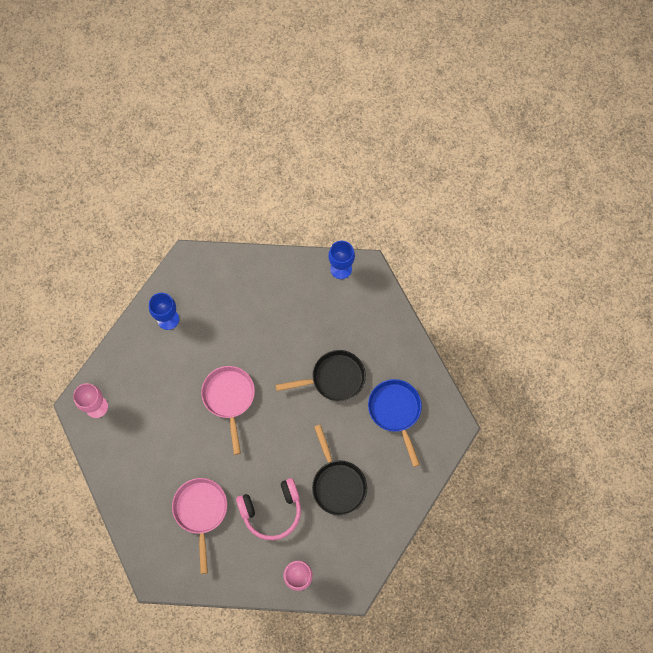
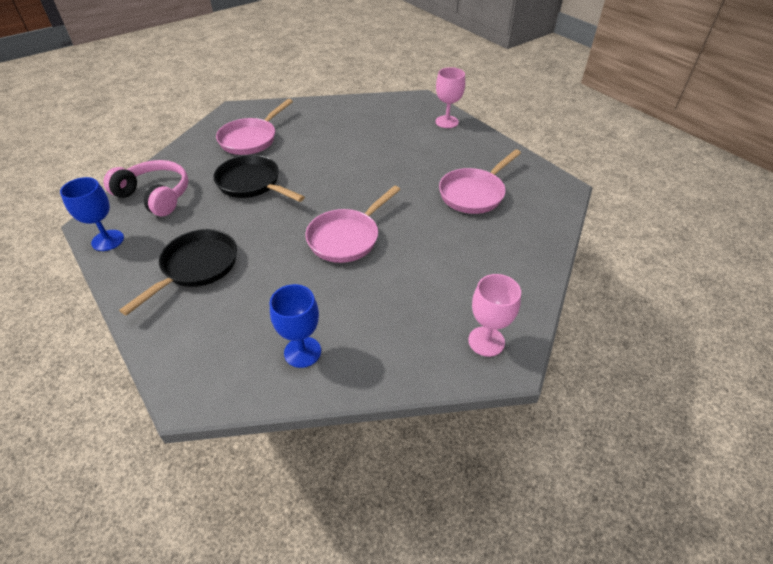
camera: 130 degrees left, 25 degrees down
pink headphones [236,478,301,540] -> pink headphones moved to [103,160,188,216]
black pan [312,424,367,516] -> black pan moved to [119,229,237,316]
blue pan [368,379,422,467] -> pink pan [216,99,293,155]

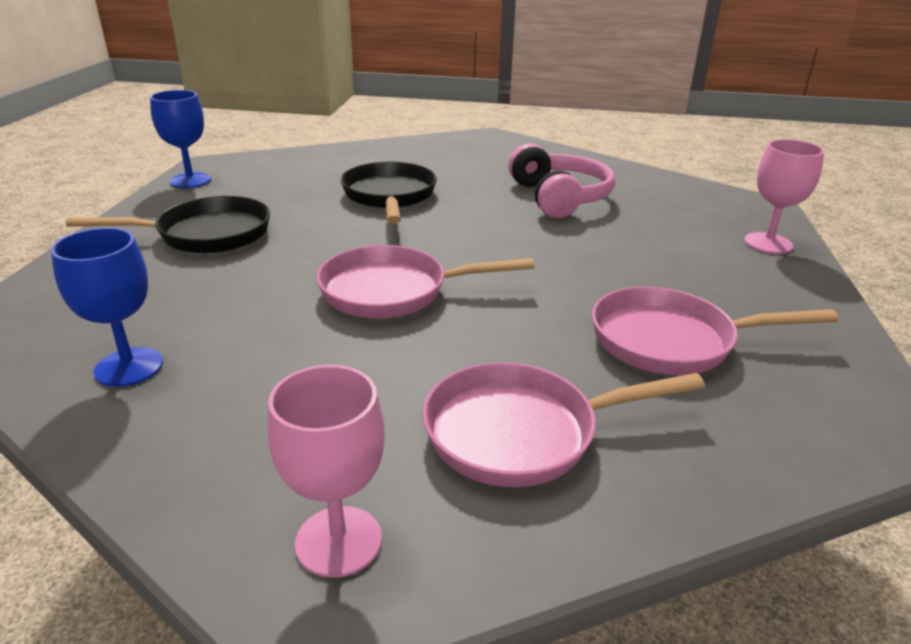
camera: 45 degrees right, 15 degrees down
pink headphones [103,160,188,216] -> pink headphones moved to [508,143,615,218]
pink pan [216,99,293,155] -> pink pan moved to [422,362,705,487]

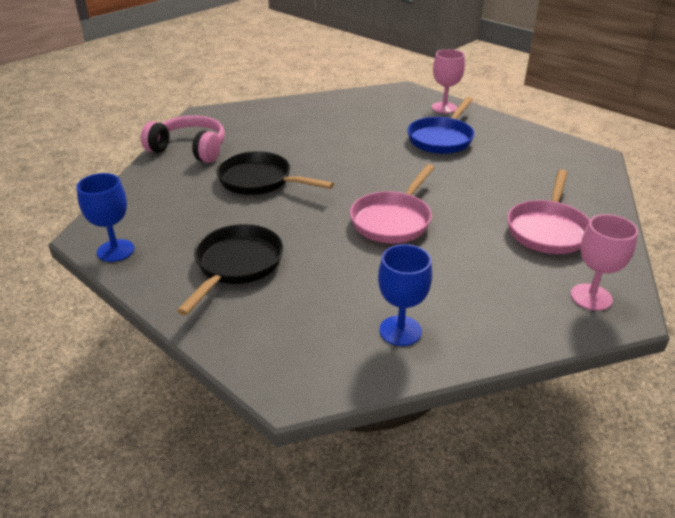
camera: 55 degrees left, 5 degrees up
pink headphones [508,143,615,218] -> pink headphones moved to [141,116,225,163]
pink pan [592,287,838,375] -> none
none -> blue pan [407,97,474,154]

